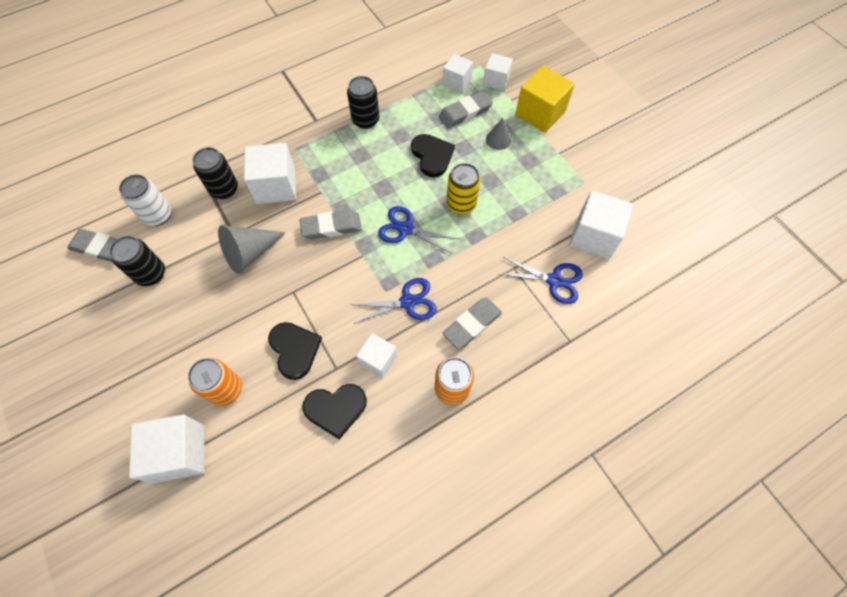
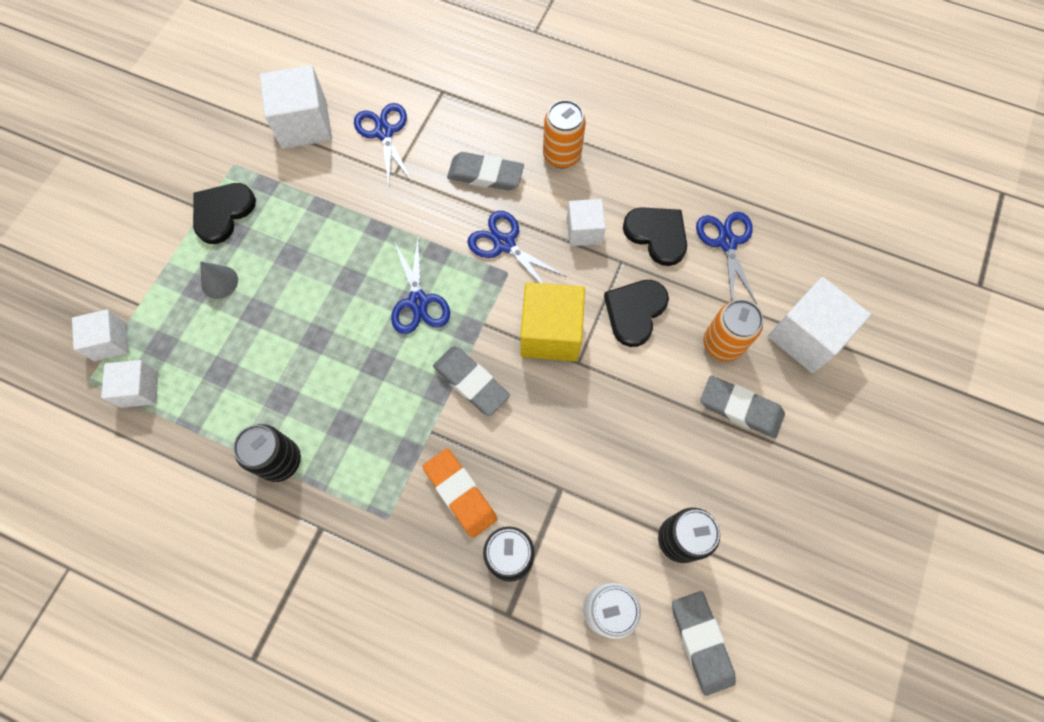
camera: 125 degrees left, 5 degrees up
grey cone [218,225,286,274] -> none
white cube [244,143,296,204] -> orange eraser [422,448,497,538]
black heart [411,134,455,177] -> black heart moved to [193,183,256,244]
grey eraser [439,91,493,128] -> grey eraser moved to [700,376,785,438]
yellow can [446,163,480,215] -> none
yellow cube [515,66,575,133] -> yellow cube moved to [520,282,585,361]
none -> blue scissors [696,212,757,304]

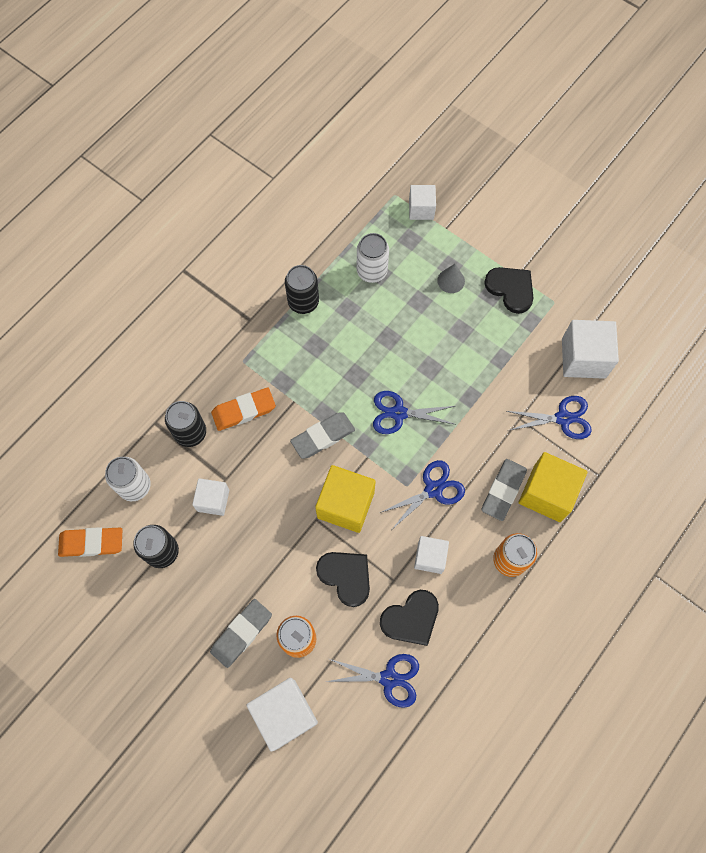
camera: 105 degrees right, 0 degrees up
white cube [101,360,158,408] -> white cube moved to [192,478,229,516]
grey eraser [672,591,736,696] -> orange eraser [58,527,122,557]
none -> white can [357,233,389,283]
none -> yellow cube [519,452,587,522]

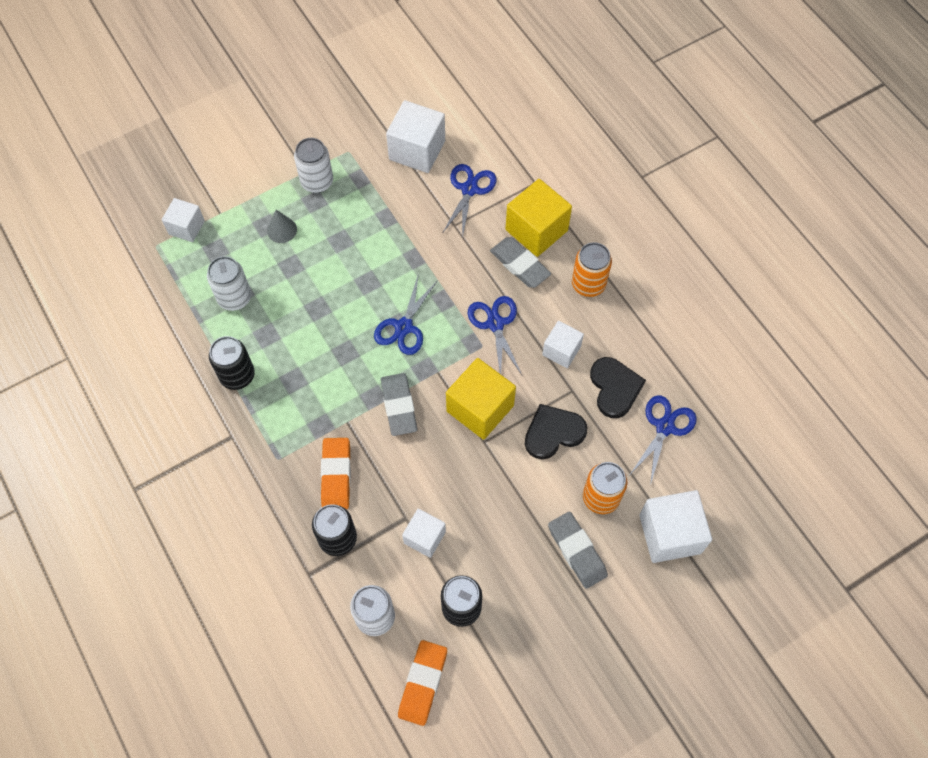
camera: 70 degrees left, 5 degrees down
black heart [484,267,533,314] -> white can [294,138,333,193]

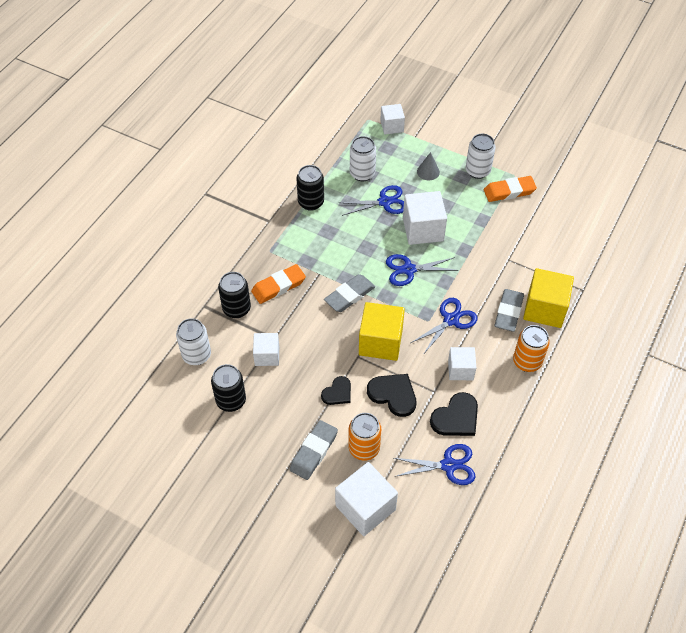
camera: 60 degrees right, 10 degrees down
white cube [386,100,445,173] -> white cube moved to [403,191,447,245]
orange eraser [398,640,447,726] -> orange eraser moved to [484,176,537,202]
blue scissors [443,164,497,239] -> blue scissors moved to [339,185,404,216]
none -> black heart [321,376,351,405]

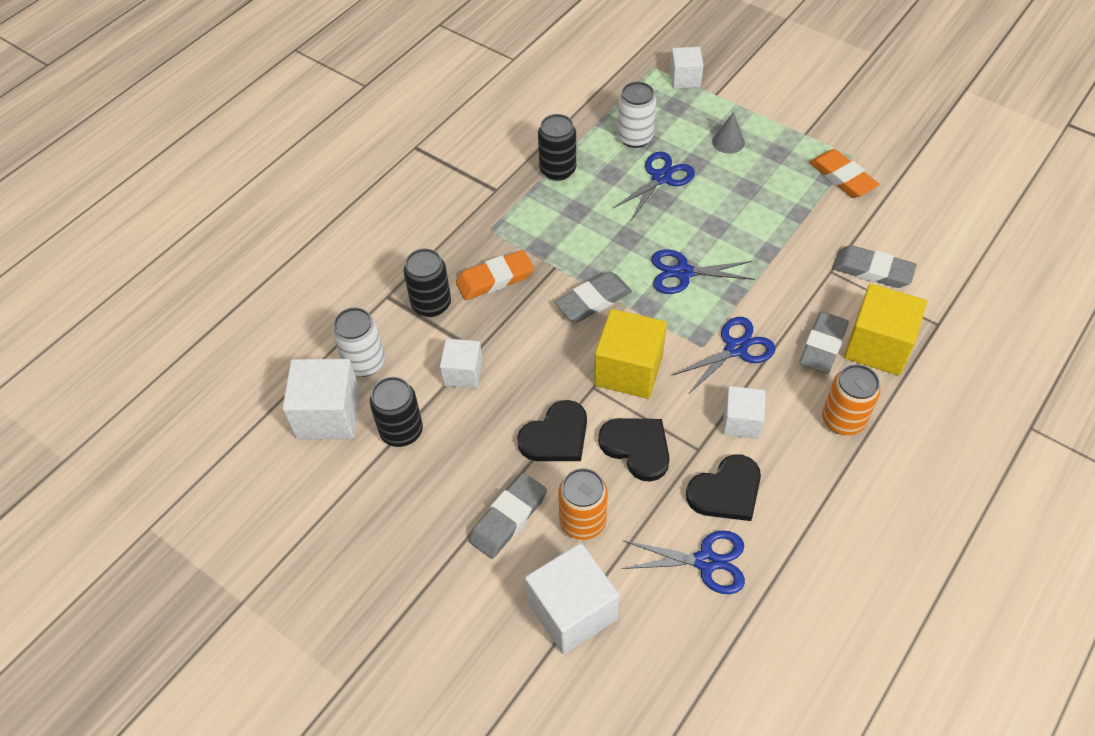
camera: 10 degrees right, 0 degrees up
black heart [321,376,351,405] -> black heart [517,400,587,461], size x1.53
blue scissors [339,185,404,216] -> blue scissors turned 45 degrees counterclockwise [613,151,695,220]
white cube [403,191,447,245] -> white cube moved to [282,359,360,440]
white can [466,134,496,179] -> none
orange eraser [484,176,537,202] -> orange eraser turned 60 degrees clockwise [809,149,879,198]
none -> grey eraser [832,245,917,288]

